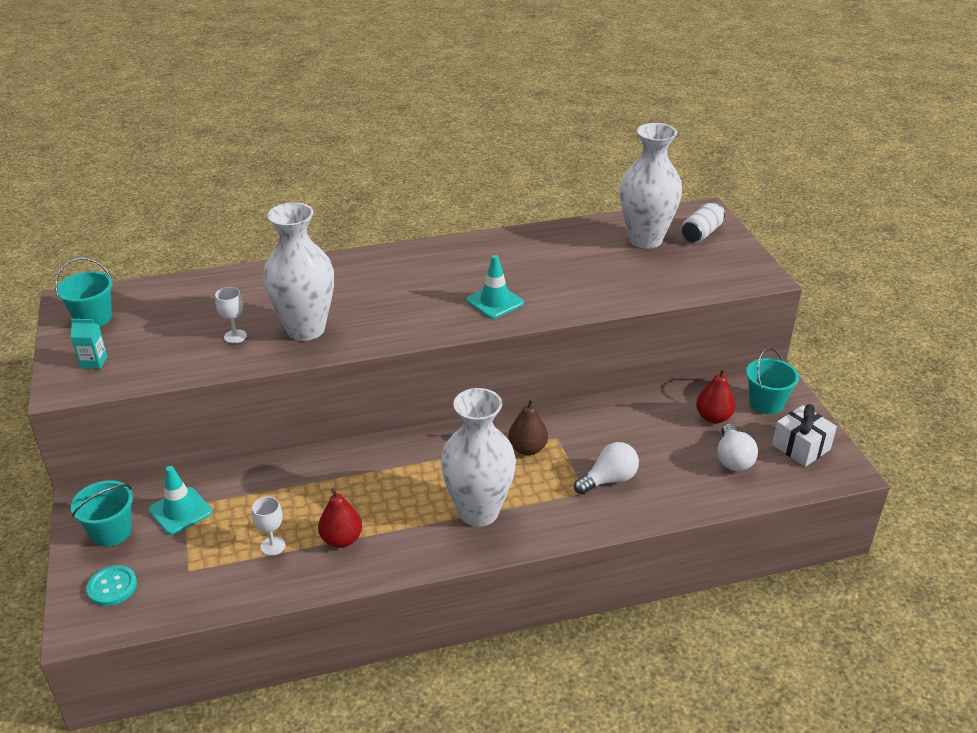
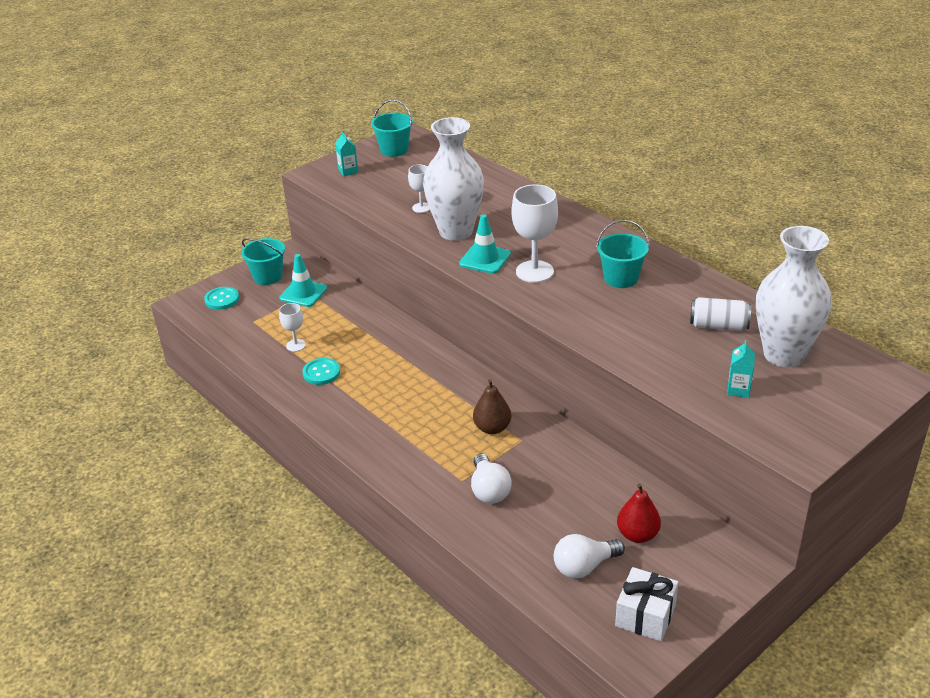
camera: 65 degrees right, 0 degrees up
red pear [318,488,362,548] -> turquoise button [303,358,340,385]
white vase [440,388,516,527] -> none
turquoise traffic cone [467,255,524,319] -> turquoise traffic cone moved to [459,214,511,274]
white light bulb [574,442,639,495] -> white light bulb turned 45 degrees clockwise [471,454,512,504]
white can [682,202,725,243] -> white can moved to [690,297,751,331]
turquoise bucket [746,347,799,414] -> turquoise bucket moved to [596,220,650,288]
none -> white goblet [512,184,558,283]
none -> turquoise carton [727,340,755,398]

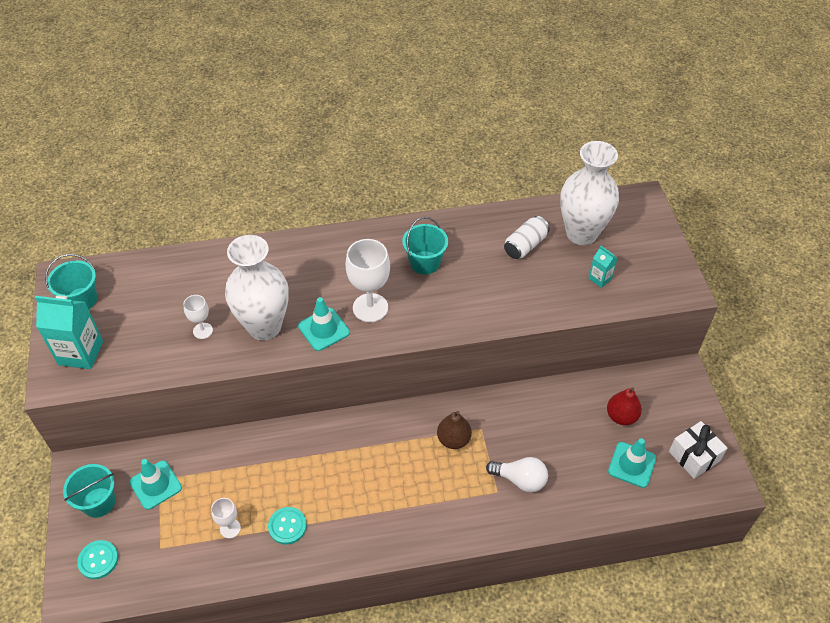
camera: 60 degrees left, 15 degrees up
turquoise carton [335,132,358,177] -> turquoise carton [35,296,103,369], size x1.94
white light bulb [554,534,625,579] -> turquoise traffic cone [608,438,656,488]

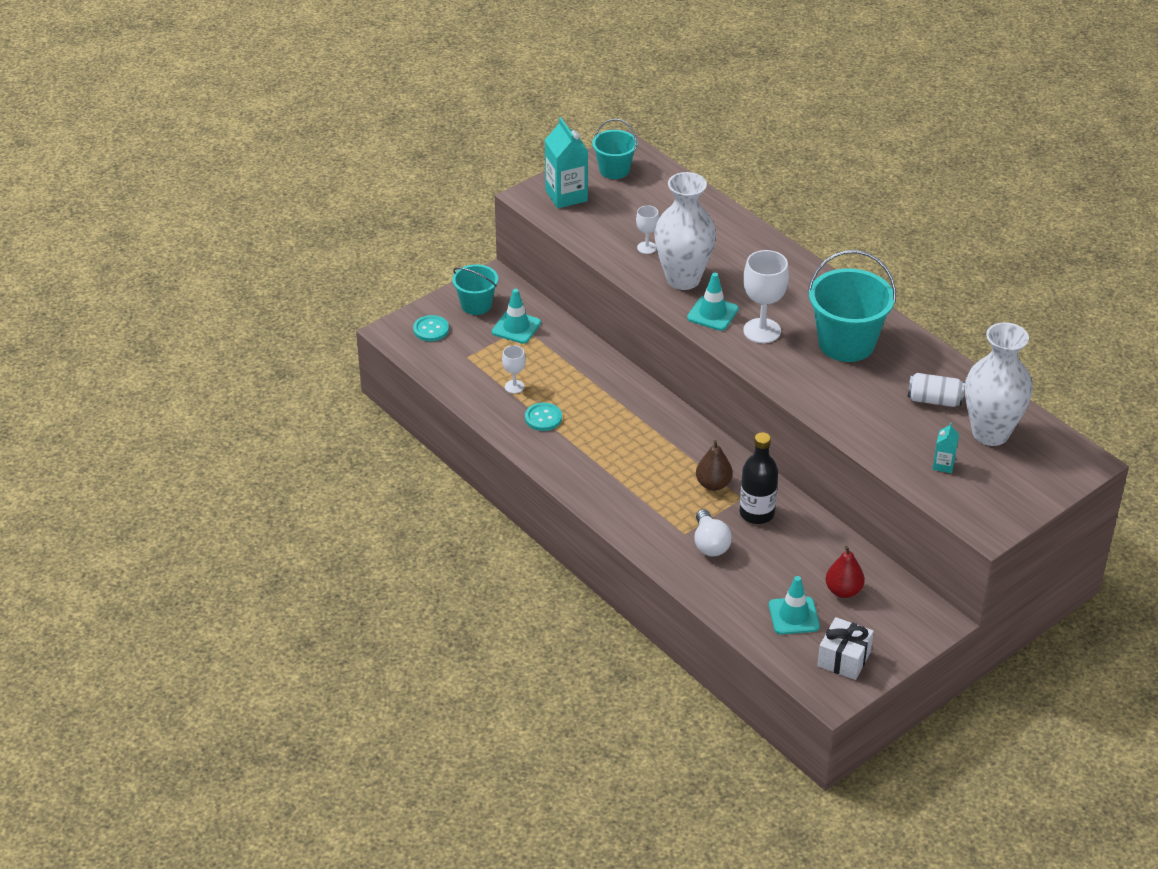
camera: 60 degrees right, 10 degrees down
turquoise bucket [402,217,448,274] -> turquoise bucket [808,250,896,362], size x1.70
none -> black bottle [739,432,778,524]

